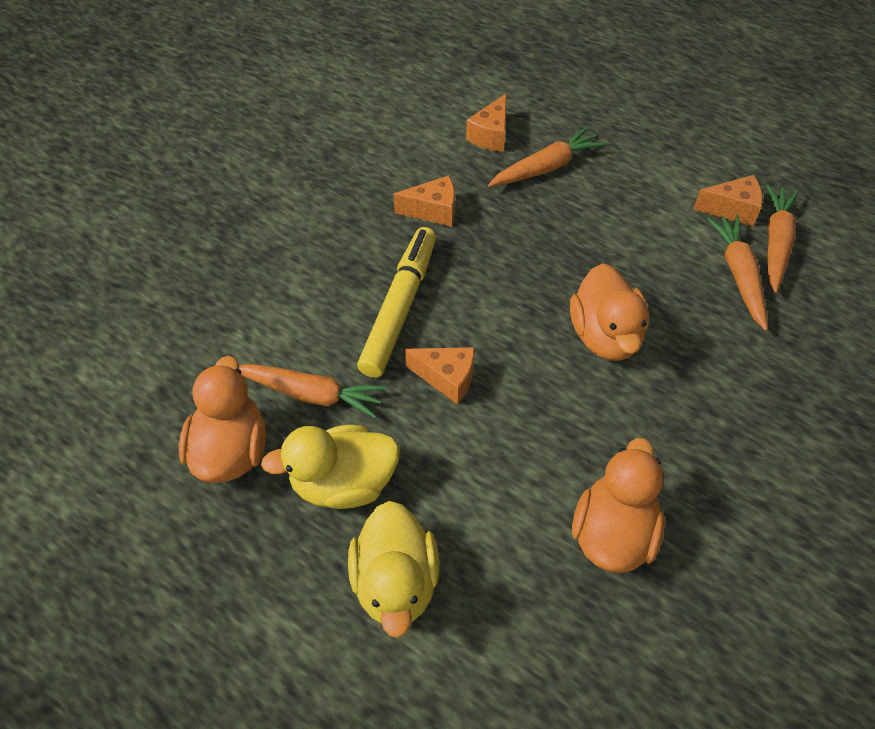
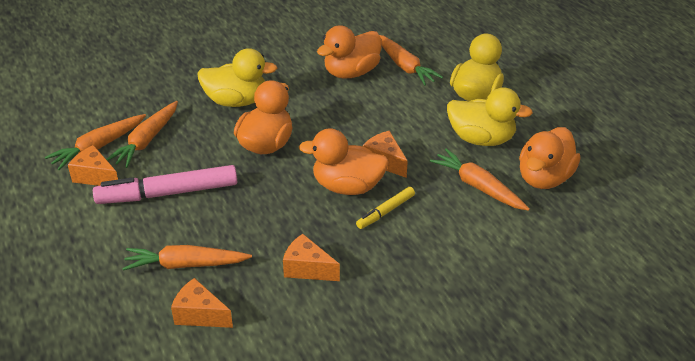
camera: 150 degrees left, 15 degrees down
yellow marker [357,227,436,378] -> yellow marker [356,187,415,229], size x0.52
orange cheese [466,94,506,152] -> orange cheese turned 120 degrees counterclockwise [171,278,233,328]
none -> pink marker [93,165,237,204]
none -> yellow duck [197,48,277,107]
none -> orange duck [299,128,389,195]
none -> orange carrot [379,35,443,86]

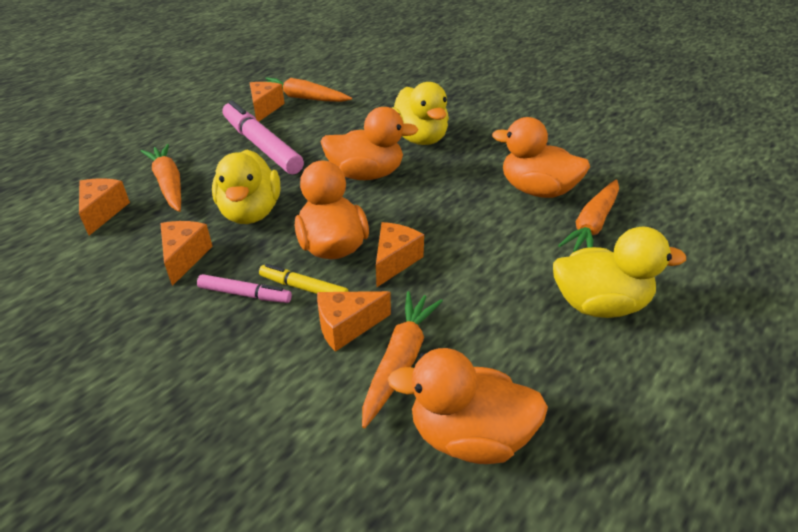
camera: 65 degrees right, 0 degrees up
orange carrot [106,101,178,168] -> none
yellow duck [447,87,533,146] -> yellow duck moved to [212,149,280,224]
none -> pink marker [197,274,292,303]
none -> orange cheese [317,291,391,352]

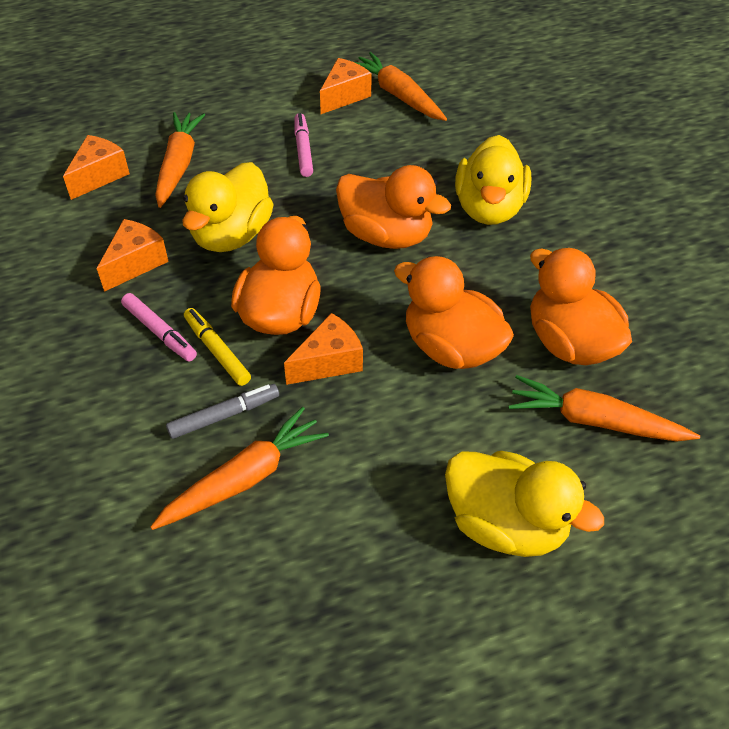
camera: 30 degrees right, 10 degrees up
pink marker [222,100,304,174] -> pink marker [294,113,313,177], size x0.52
orange cheese [317,291,391,352] -> grey marker [166,384,279,439]
orange duck [388,348,548,464] -> orange duck moved to [394,256,514,369]
orange carrot [558,180,619,252] -> orange carrot turned 45 degrees clockwise [509,375,700,442]

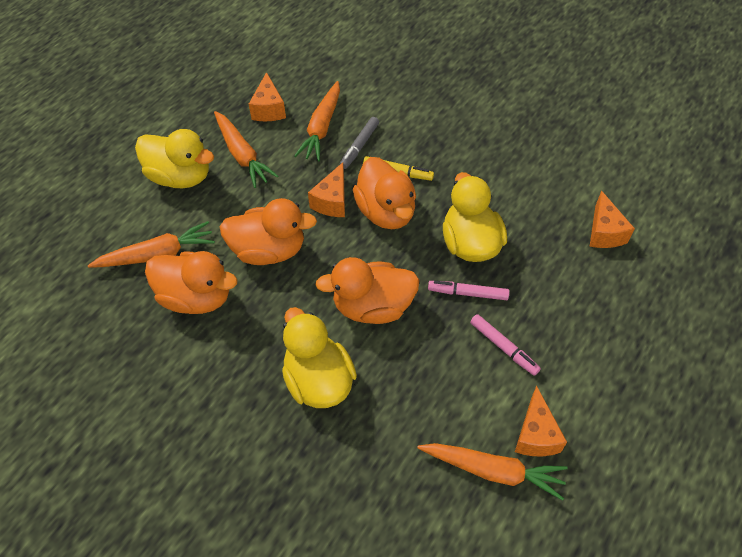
camera: 145 degrees right, 5 degrees up
orange cheese [97,219,169,292] -> orange cheese moved to [249,72,286,121]
pink marker [121,293,197,362] -> pink marker moved to [428,281,509,300]
orange carrot [155,112,205,208] -> orange carrot moved to [214,111,278,188]
yellow duck [445,451,604,557] -> yellow duck turned 150 degrees counterclockwise [135,129,214,189]

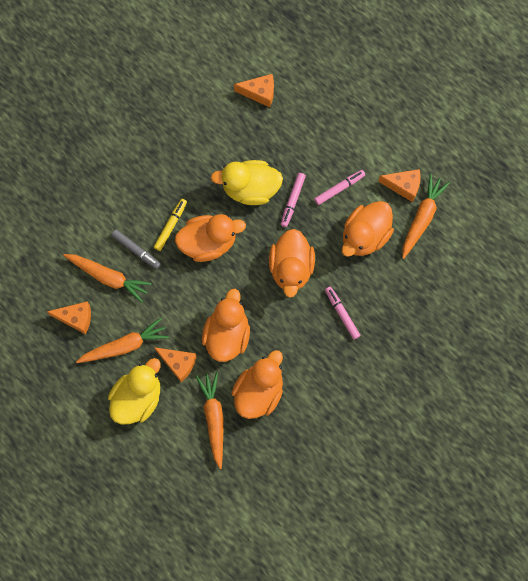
camera: 80 degrees left, 20 degrees up
yellow duck [282,307,357,408] -> pink marker [325,286,361,340]
orange cheese [308,162,345,217] -> orange cheese moved to [154,347,197,382]
none -> orange duck [342,201,394,257]

